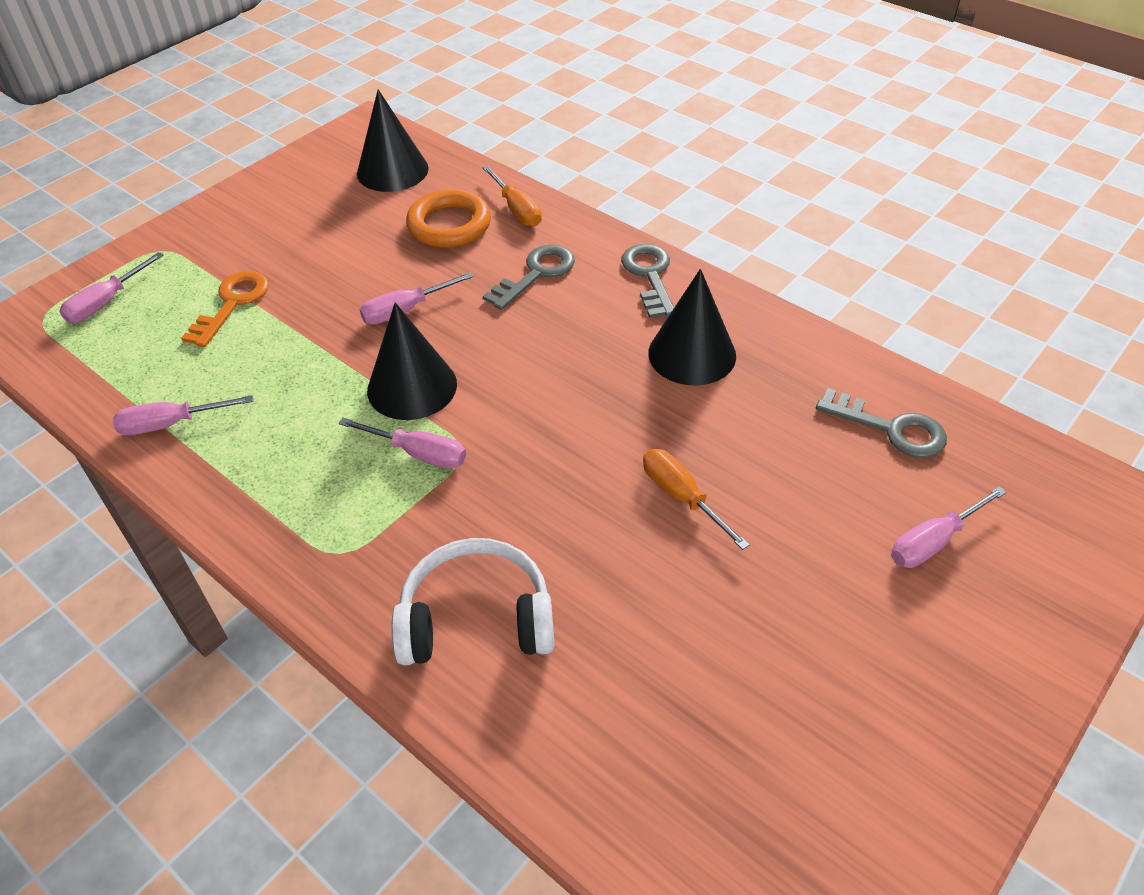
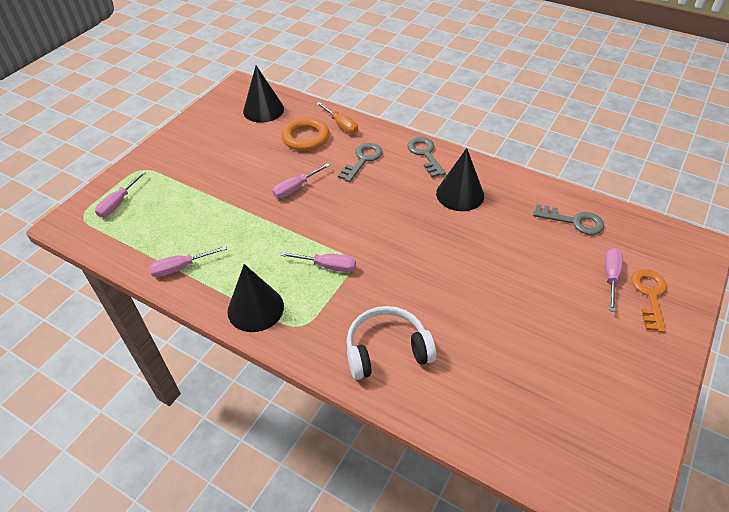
camera: 10 degrees left, 0 degrees up
orange key [181,271,269,347] -> orange key moved to [631,269,667,333]
black cone [367,303,457,420] -> black cone moved to [228,264,284,332]
orange screwdriver [643,449,750,550] -> none
pink screwdriver [891,486,1007,568] -> pink screwdriver turned 150 degrees clockwise [605,248,623,312]

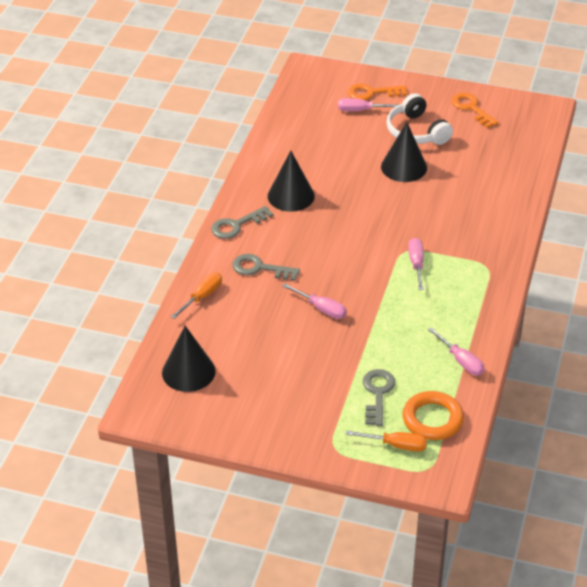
camera: 105 degrees left, 5 degrees down
pink screwdriver [95,171,146,217] -> orange screwdriver [346,430,427,452]
black cone [228,264,284,332] -> black cone moved to [381,122,427,182]
orange ring [282,117,329,151] -> orange ring moved to [402,391,464,440]
white headphones [347,306,436,380] -> white headphones moved to [386,93,453,145]
grey key [533,204,604,235] -> grey key moved to [363,369,395,426]
none -> orange key [451,93,499,128]

